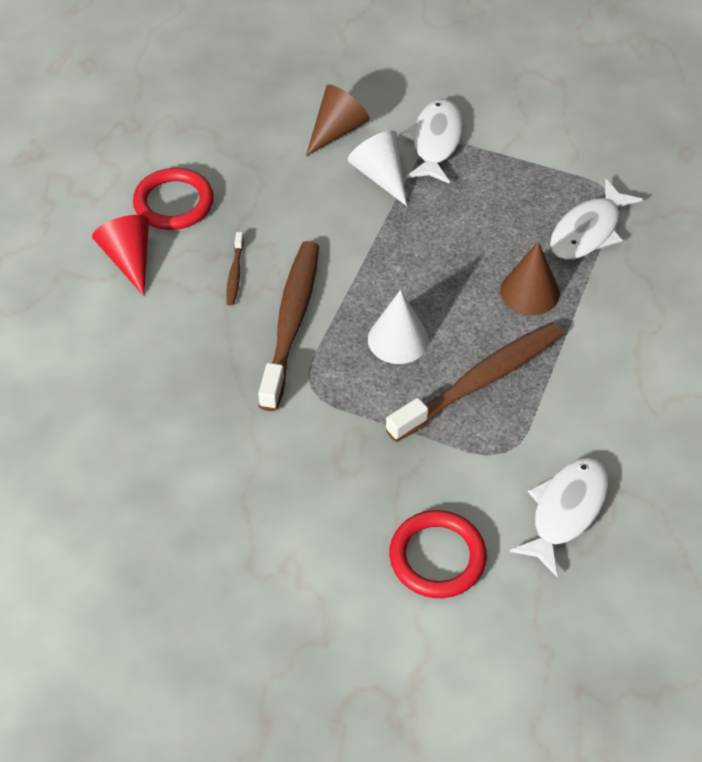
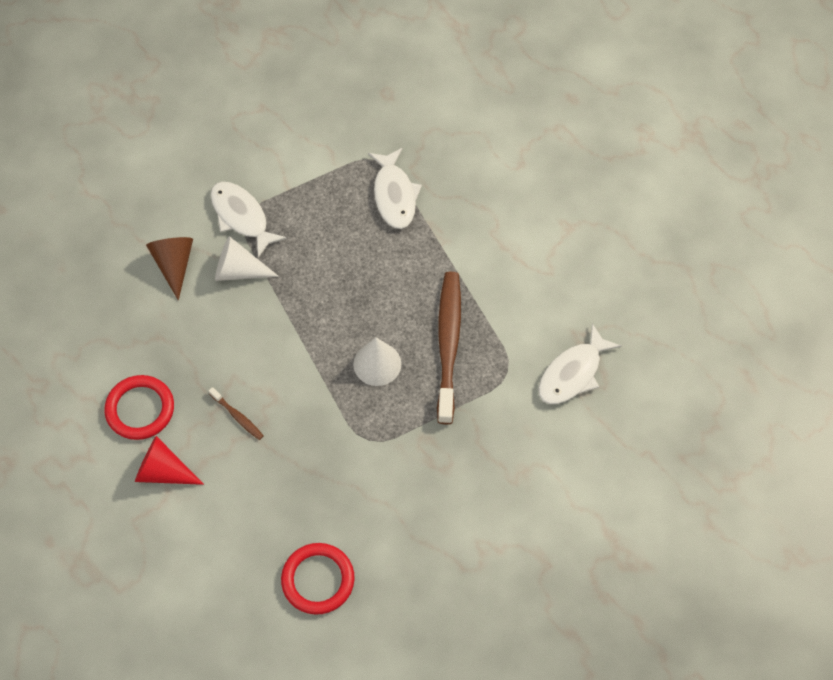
camera: 50 degrees left, 10 degrees up
brown toothbrush [258,241,319,411] -> none
red ring [389,510,487,598] -> red ring moved to [281,543,355,615]
brown cone [500,241,560,315] -> none
white fish [509,458,609,577] -> white fish turned 120 degrees counterclockwise [538,323,621,404]

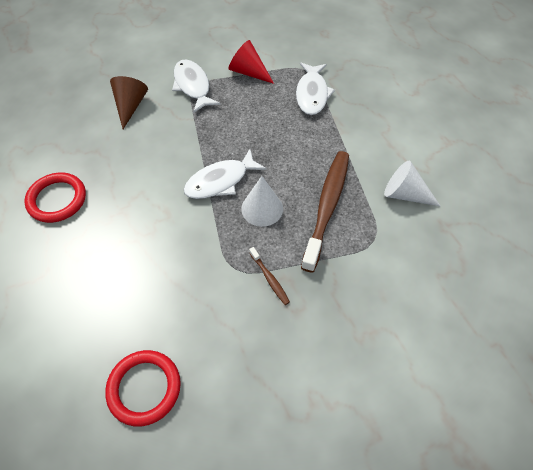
camera: 15 degrees right, 5 degrees down
red cone [135,436,204,485] -> red cone moved to [228,40,274,84]
brown toothbrush [209,387,264,440] -> brown toothbrush moved to [249,247,290,305]
white cone [215,236,279,281] -> white cone moved to [384,161,441,207]
white fish [538,323,621,404] -> white fish moved to [184,149,267,199]

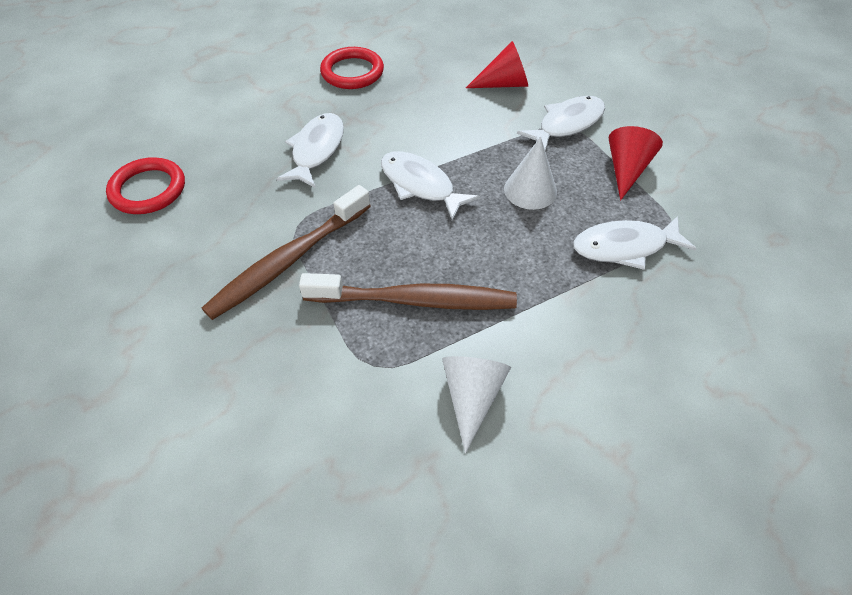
camera: 75 degrees right, 5 degrees down
brown cone [110,76,148,129] -> red cone [466,41,528,88]
white cone [241,176,283,227] -> white cone moved to [504,137,557,210]
brown toothbrush [249,247,290,305] -> brown toothbrush [202,185,371,320], size x2.32
none -> white fish [276,113,344,188]

